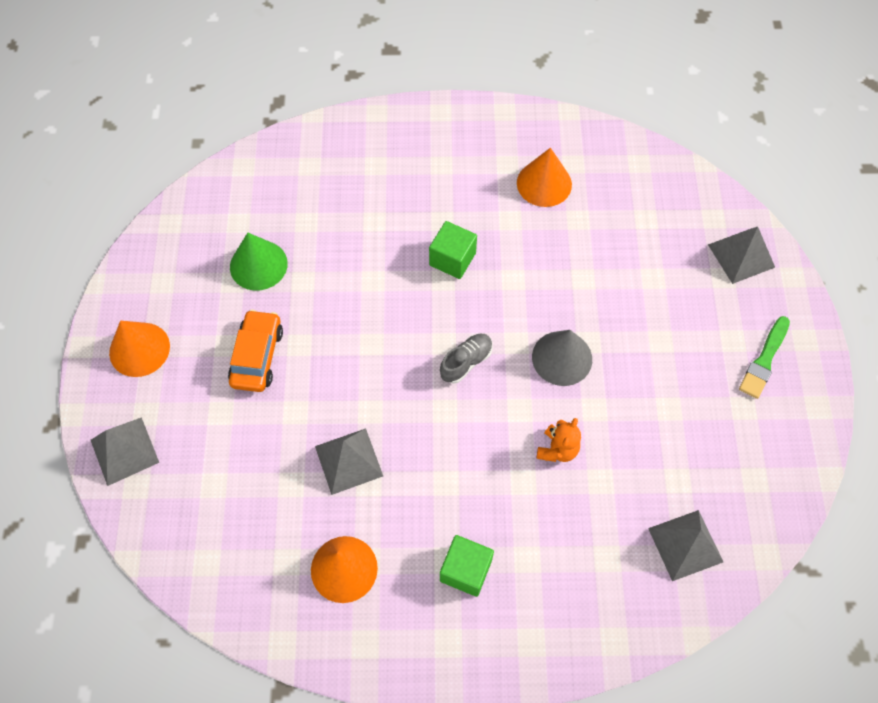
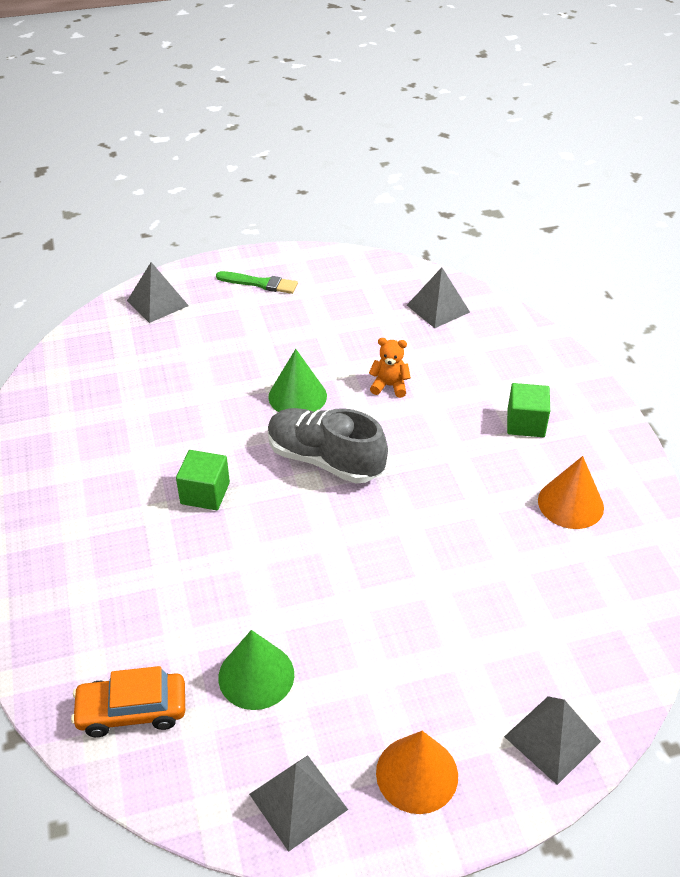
camera: 105 degrees left, 20 degrees down
orange car [228,309,283,392] -> orange car moved to [71,666,185,737]
grey pyramid [315,428,383,495] -> grey pyramid moved to [249,755,348,852]
grey shoe [440,333,492,384] -> grey shoe [268,408,388,484], size x1.92
orange cone [517,148,572,207] -> none
grey cone [532,330,592,386] -> green cone [268,349,327,412]

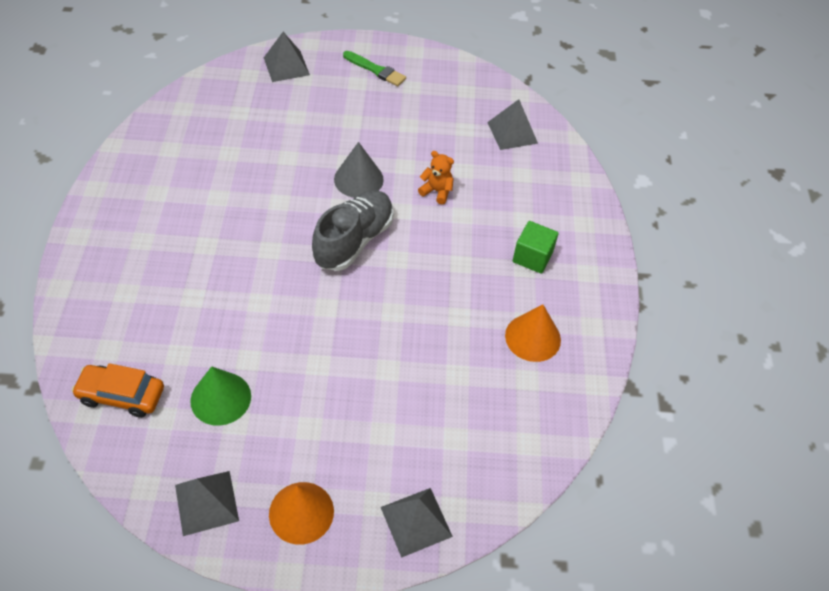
camera: 15 degrees right, 10 degrees up
green cube [176,450,230,510] -> none
green cone [268,349,327,412] -> grey cone [334,142,384,198]
grey shoe [268,408,388,484] -> grey shoe turned 75 degrees clockwise [312,190,394,271]

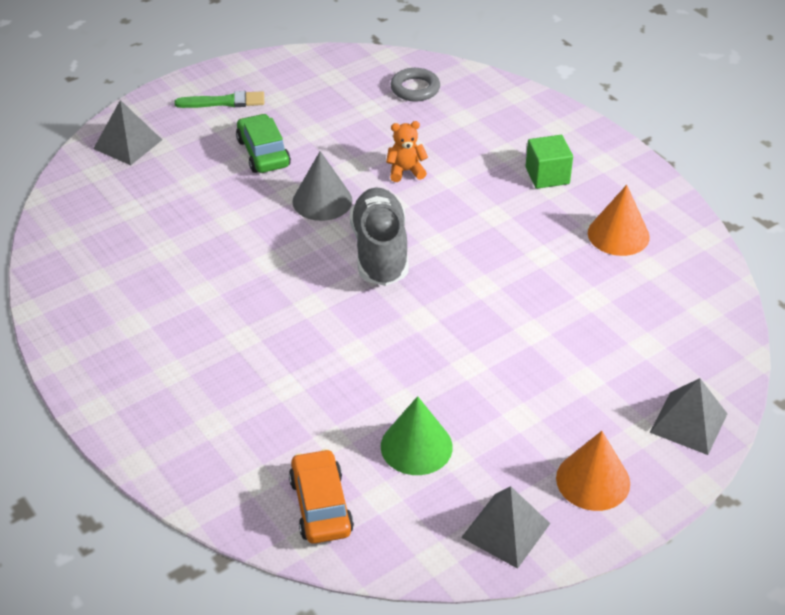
camera: 35 degrees left, 10 degrees down
orange car [72,363,164,418] -> orange car turned 105 degrees clockwise [289,449,354,544]
grey pyramid [487,99,538,150] -> grey ring [390,68,440,102]
none -> green car [236,114,291,173]

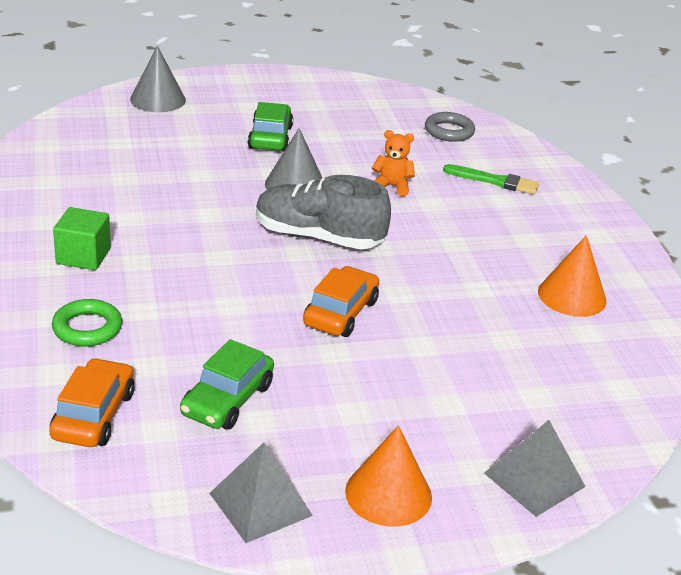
camera: 20 degrees right, 10 degrees down
grey pyramid [93,100,162,165] -> grey cone [130,46,186,112]
green brush [174,91,264,108] -> green brush moved to [443,164,539,194]
grey shoe [350,187,409,286] -> grey shoe turned 90 degrees counterclockwise [256,175,391,249]
green cone [381,396,453,475] -> green car [180,339,274,430]
green cube [526,135,573,189] -> green cube moved to [53,207,111,270]
none -> green ring [52,299,122,347]
none -> orange car [303,266,379,337]

